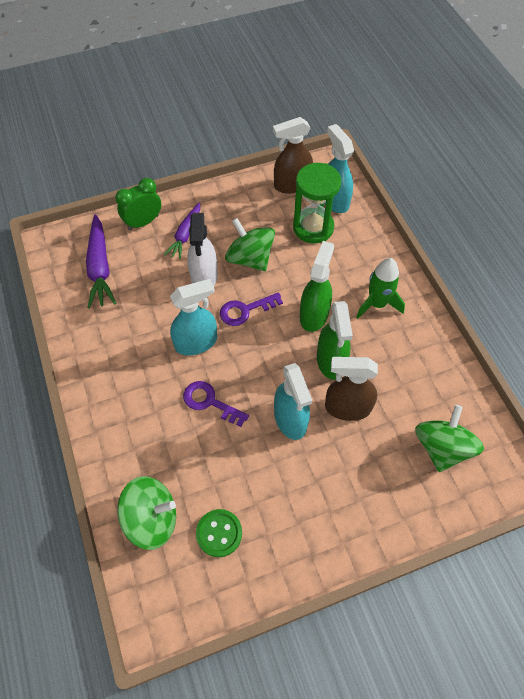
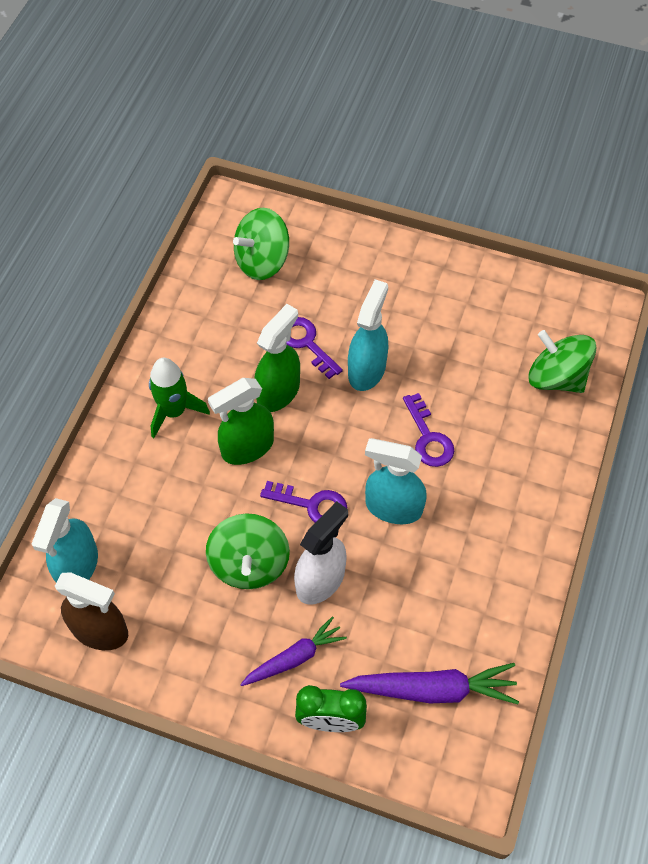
camera: 140 degrees left, 0 degrees up
purple carrot [86,214,116,309] -> purple carrot turned 60 degrees clockwise [340,663,519,704]
green button [196,509,242,557] -> none
green hourglass [293,163,341,243] -> none
brown spray bottle [325,357,378,421] -> purple key [287,317,343,379]

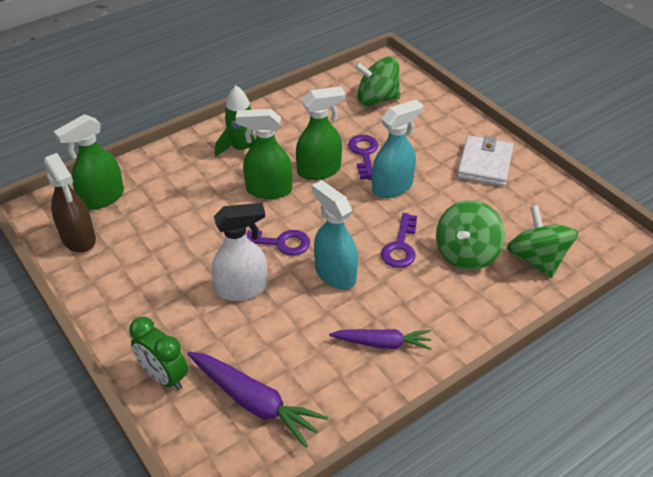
camera: 35 degrees right, 15 degrees down
turquoise spray bottle [32,498,98,582] -> green spray bottle [54,114,124,210]
green spinning top [206,513,290,589] -> green spinning top moved to [436,200,505,270]
purple carrot [240,616,347,686] -> purple carrot moved to [329,329,432,350]
purple key [260,481,347,523] -> purple key turned 45 degrees counterclockwise [247,230,310,256]
none -> white wallet [457,135,514,186]

